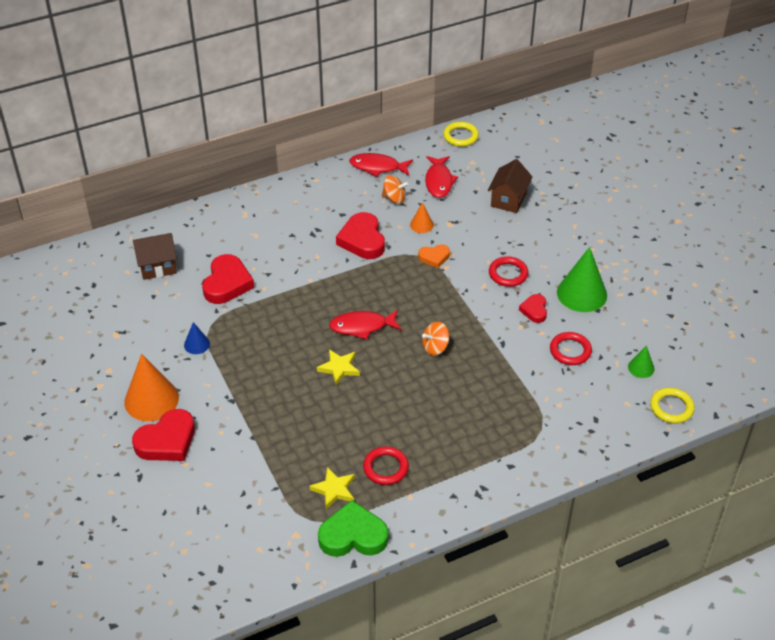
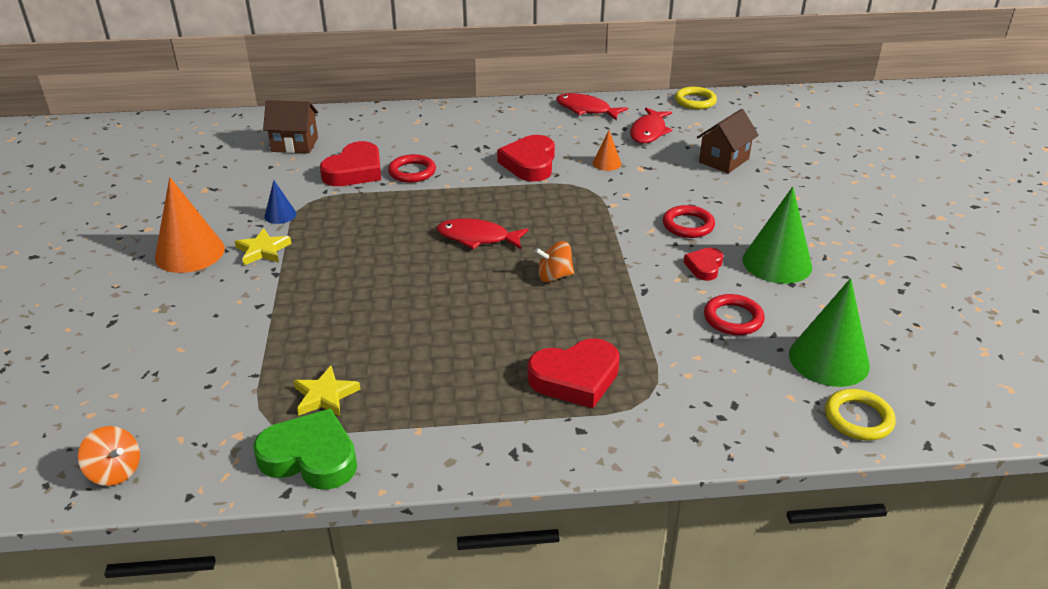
camera: 20 degrees right, 10 degrees down
red heart [132,409,195,461] -> red heart moved to [528,338,620,408]
yellow star [317,349,360,385] -> yellow star moved to [234,228,292,265]
red ring [363,446,409,485] -> red ring moved to [388,154,436,183]
orange spinning top [382,175,408,204] -> orange spinning top moved to [78,426,140,486]
orange heart [418,245,450,268] -> none
green cone [628,345,654,378] -> green cone [789,278,870,387], size x2.02

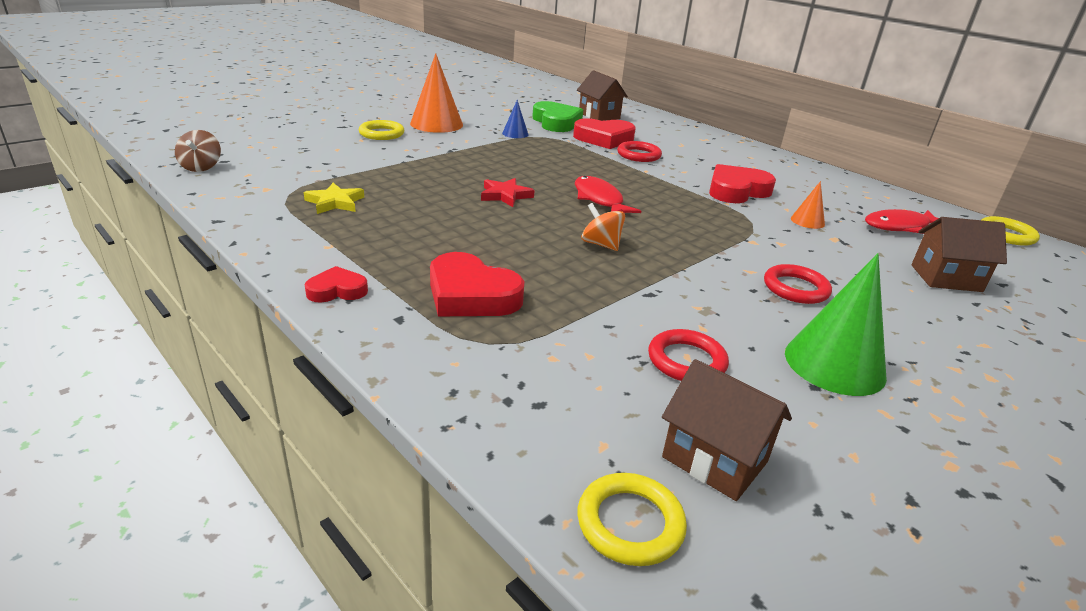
camera: 50 degrees right, 5 degrees down
orange spinning top [78,426,140,486] -> brown spinning top [175,130,221,172]
yellow star [234,228,292,265] -> none
green heart [253,409,357,490] -> green heart moved to [532,101,583,132]
red fish [556,93,628,120] -> none
red heart [684,248,723,281] -> red heart moved to [305,266,368,302]
green cone [789,278,870,387] -> brown house [662,359,792,501]
none -> yellow ring [359,120,404,140]
none -> red star [481,178,535,207]

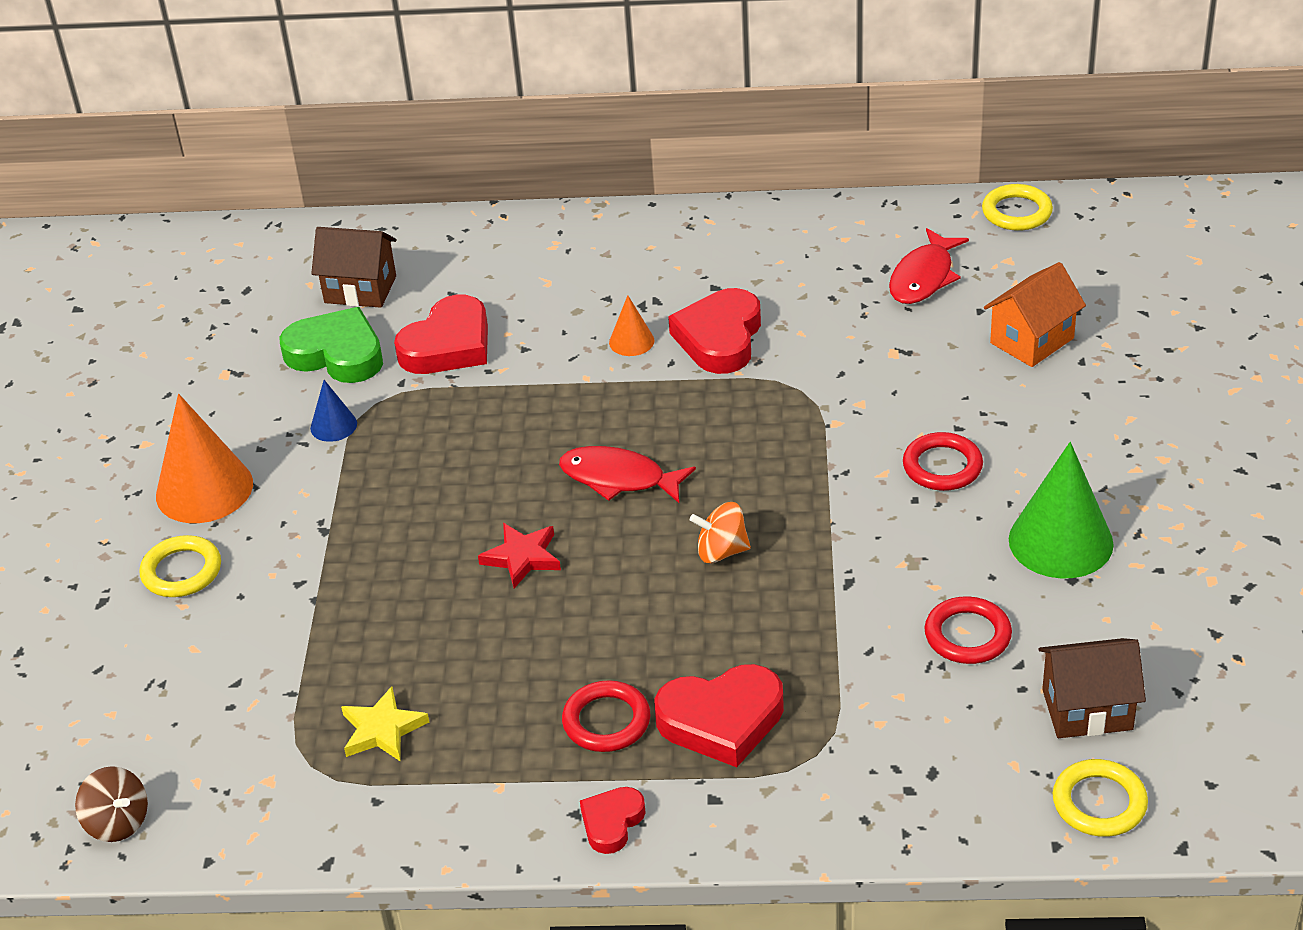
camera: 40 degrees left, 10 degrees up
red ring [617,141,662,162] -> red ring moved to [562,680,650,752]
orange cone [791,181,825,229] -> orange cone moved to [609,295,654,356]
brown house [911,217,1007,292] -> orange house [984,262,1086,367]

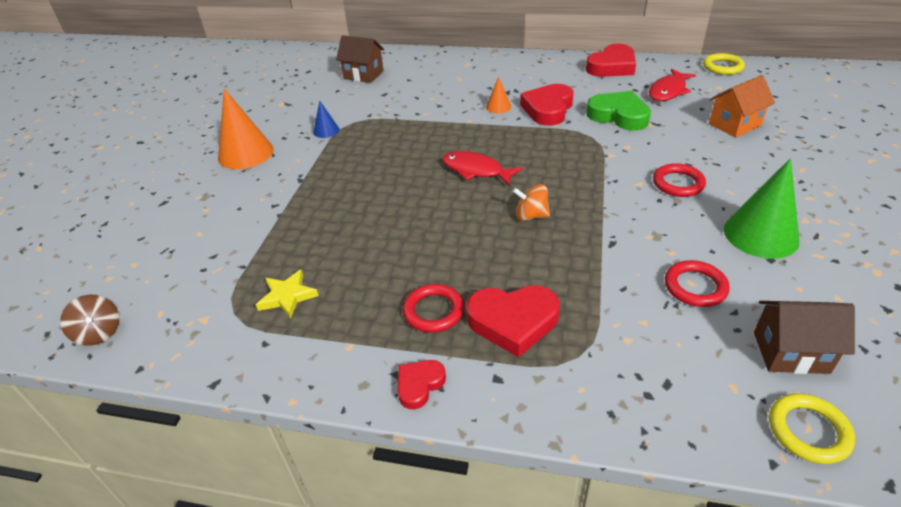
camera: 10 degrees right, 0 degrees up
yellow ring [140,535,221,597] -> none
green heart [280,307,383,383] -> green heart moved to [586,91,651,130]
red heart [394,294,488,374] -> red heart moved to [586,44,636,77]
red star [478,523,561,588] -> none

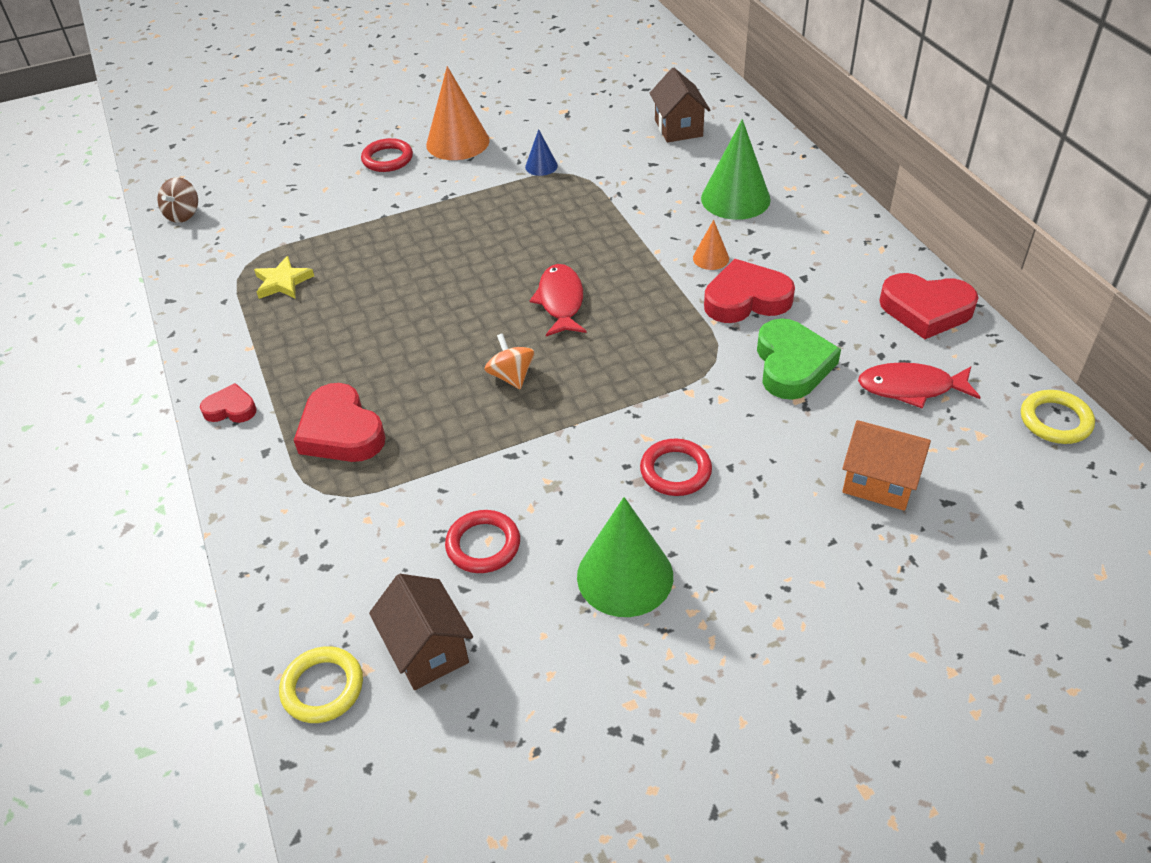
camera: 55 degrees right, 5 degrees up
red ring [403,284,464,333] -> red ring moved to [361,138,413,172]
none -> green cone [701,119,771,220]

